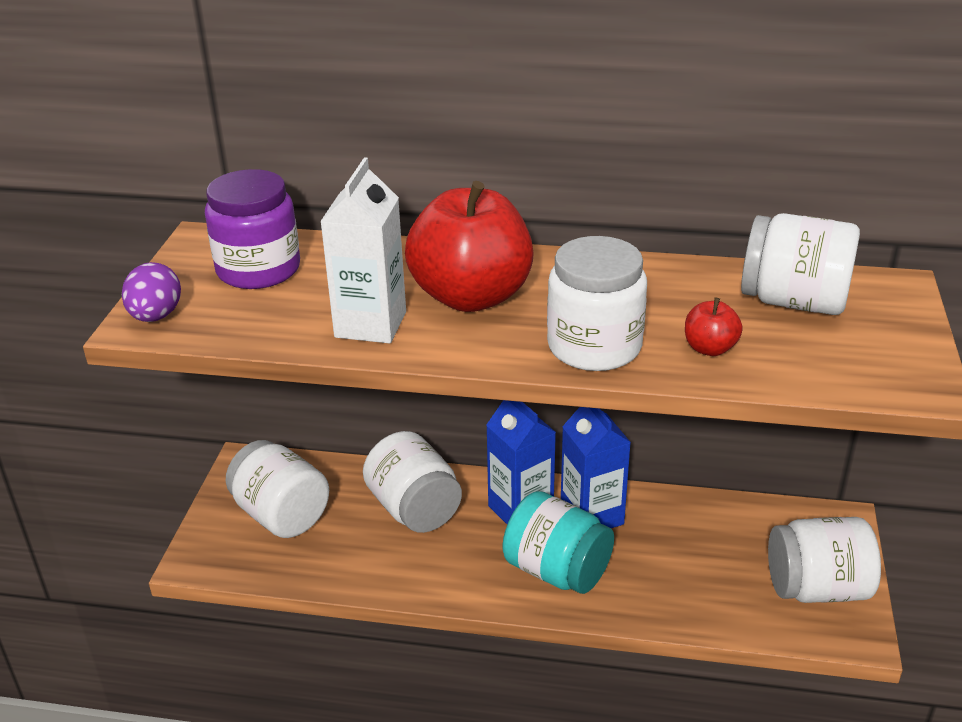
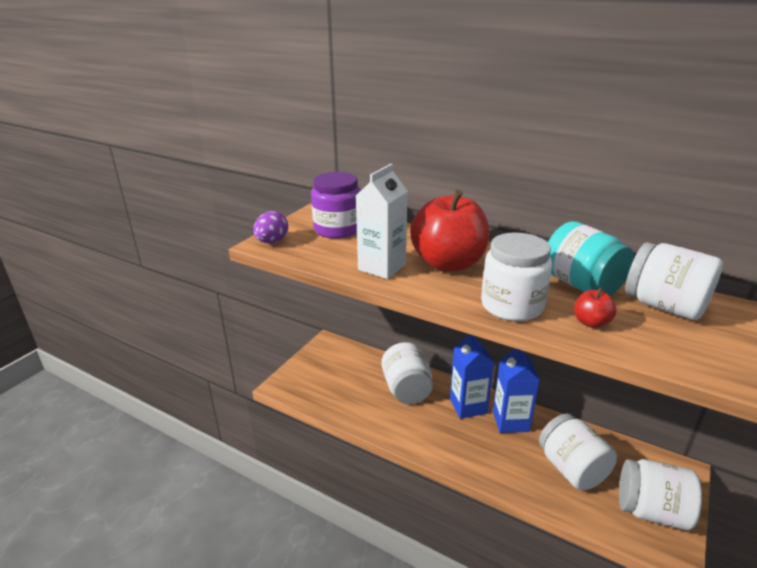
camera: 20 degrees right, 5 degrees down
white jar [226,440,329,538] -> white jar moved to [539,413,617,490]
turquoise jar [503,491,614,594] -> turquoise jar moved to [548,221,634,296]

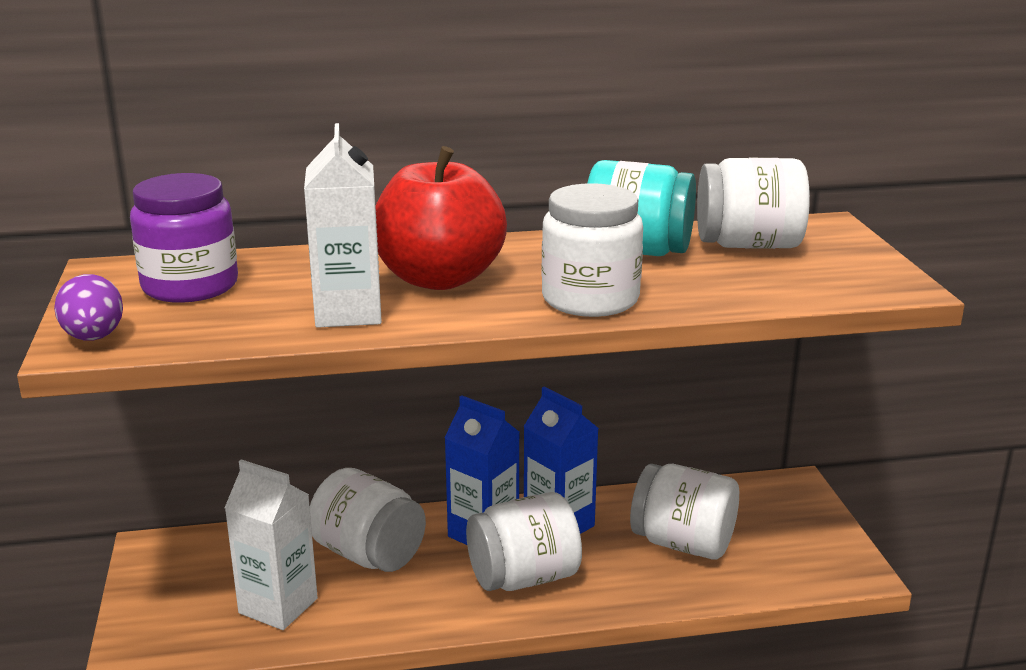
camera: 40 degrees left, 5 degrees down
red apple [574,288,616,328] -> none
white jar [619,459,702,530] -> white jar moved to [466,492,582,591]
none -> white carton [225,459,318,630]

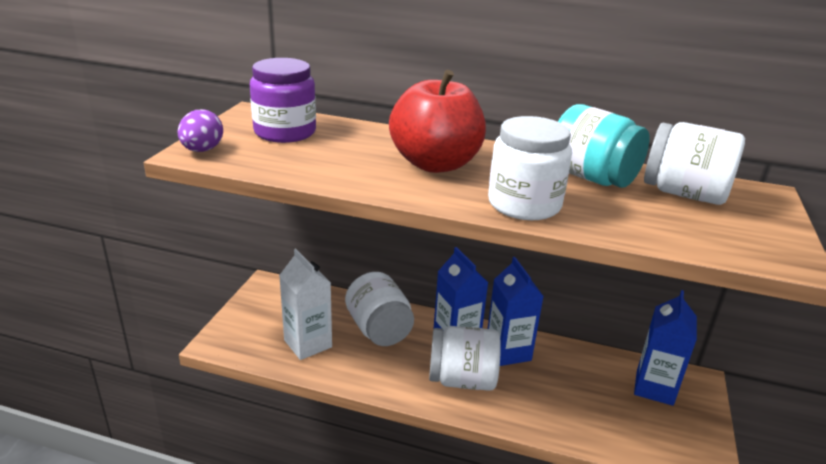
camera: 25 degrees right, 5 degrees up
white carton [304,123,382,328] -> none
white jar [630,464,739,560] -> none
none -> blue carton [634,290,697,406]

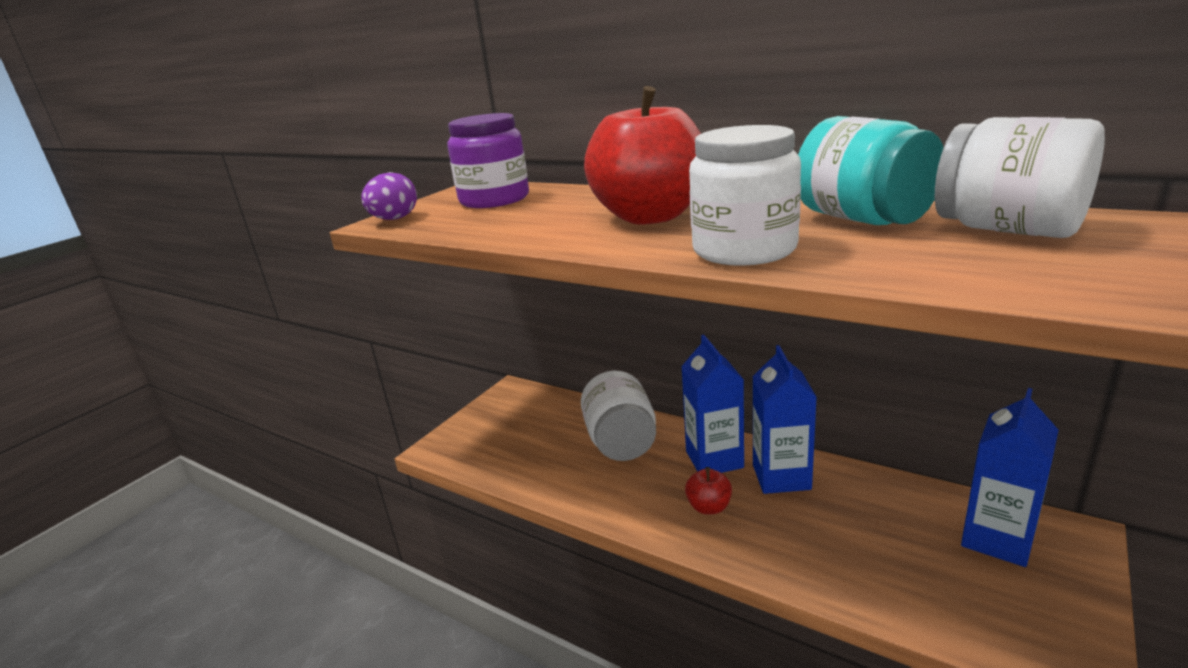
camera: 20 degrees right, 5 degrees down
white carton [279,249,332,360] -> none
white jar [429,326,501,391] -> red apple [685,467,732,514]

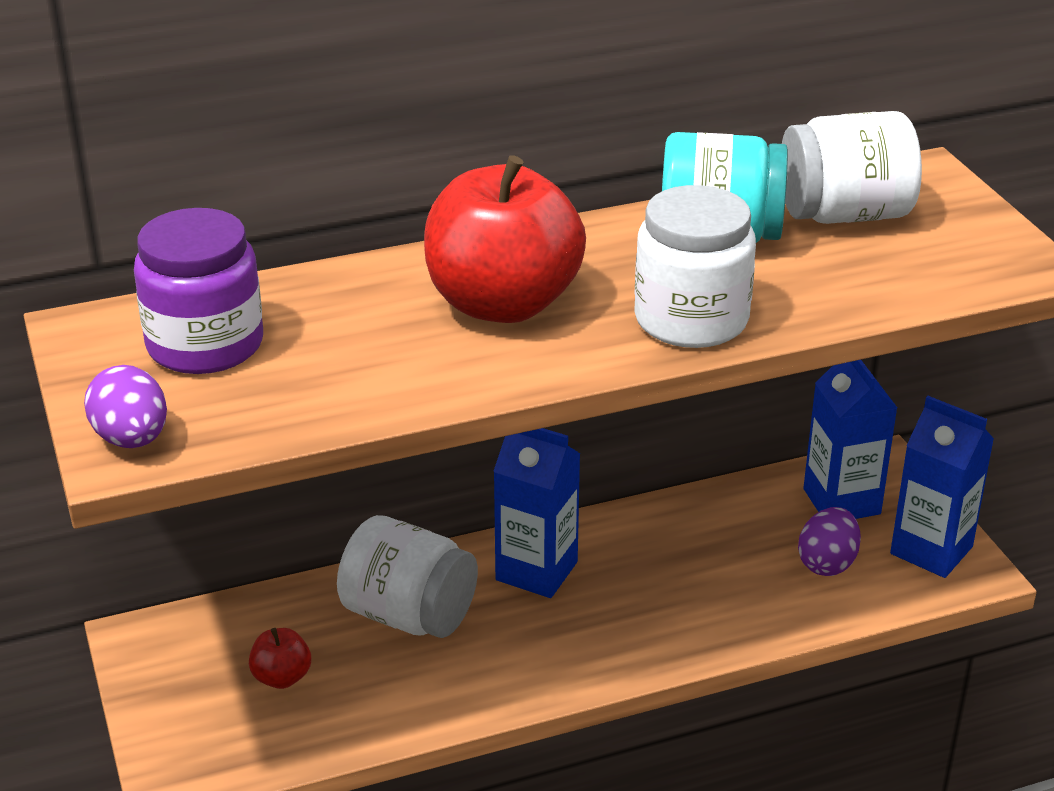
camera: 55 degrees left, 10 degrees up
red apple [685,467,732,514] -> red apple moved to [249,628,311,689]
blue carton [752,345,817,494] -> blue carton moved to [890,396,994,578]
none -> purple egg [798,507,861,576]

